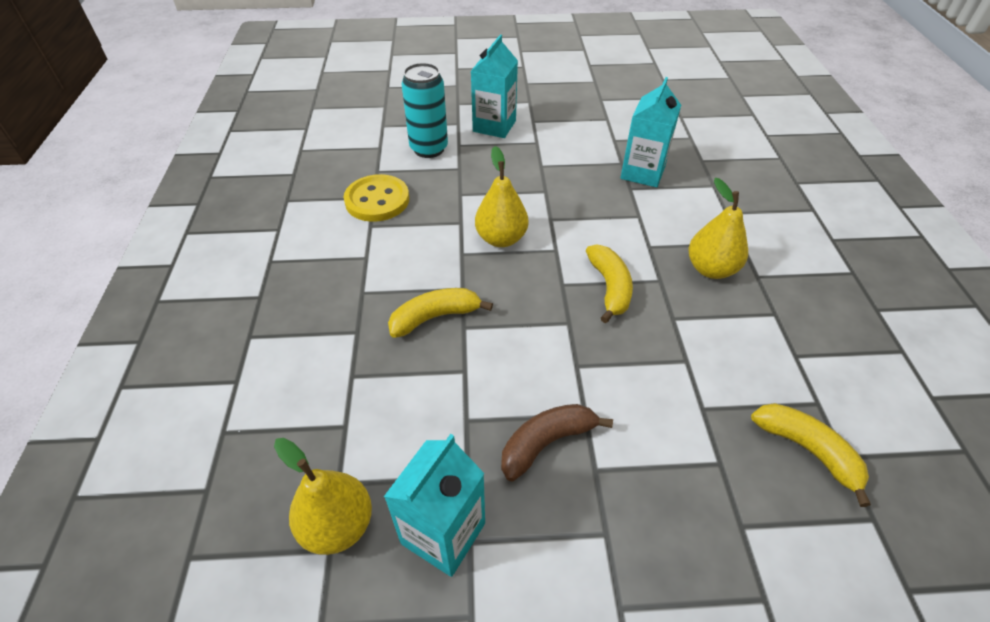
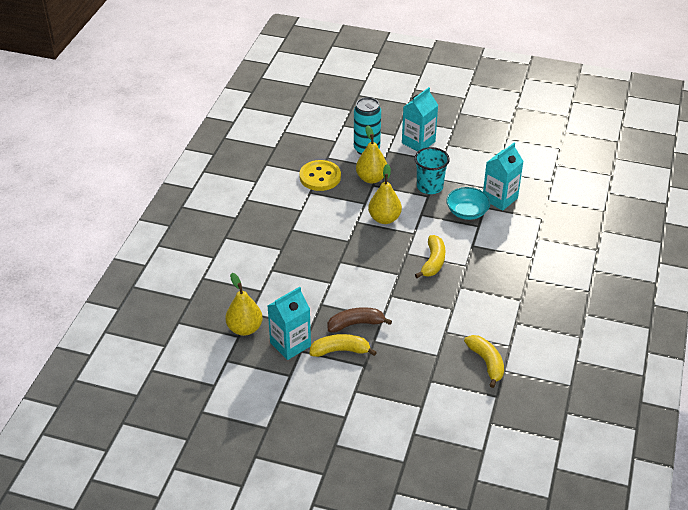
camera: 20 degrees right, 5 degrees down
yellow banana [388,288,493,338] -> yellow banana moved to [309,334,377,357]
yellow pear [689,178,748,279] -> yellow pear moved to [356,125,387,183]
none -> turquoise cup [414,147,450,194]
none -> turquoise bowl [446,187,491,220]

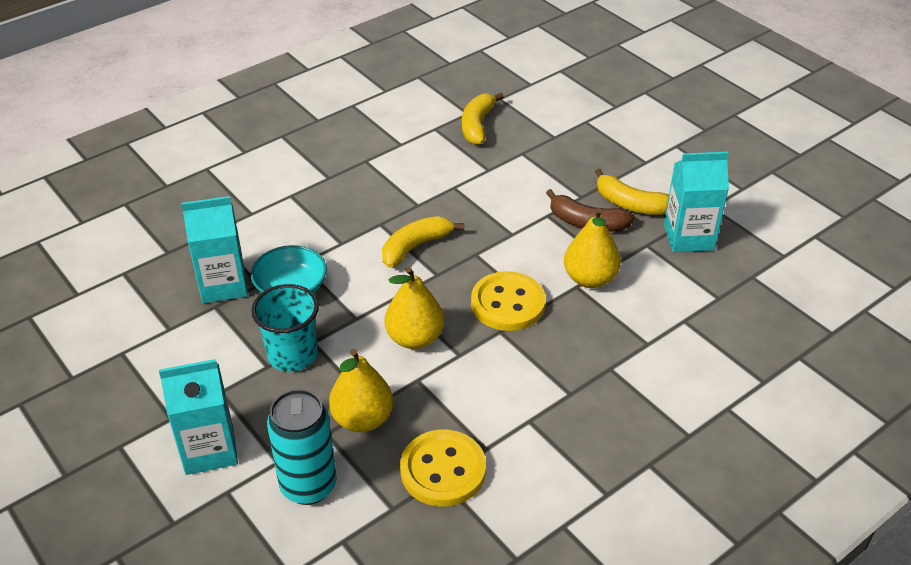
camera: 145 degrees left, 0 degrees up
yellow pear [225,273,263,336] -> yellow pear moved to [564,208,621,288]
none -> yellow button [471,271,546,331]

